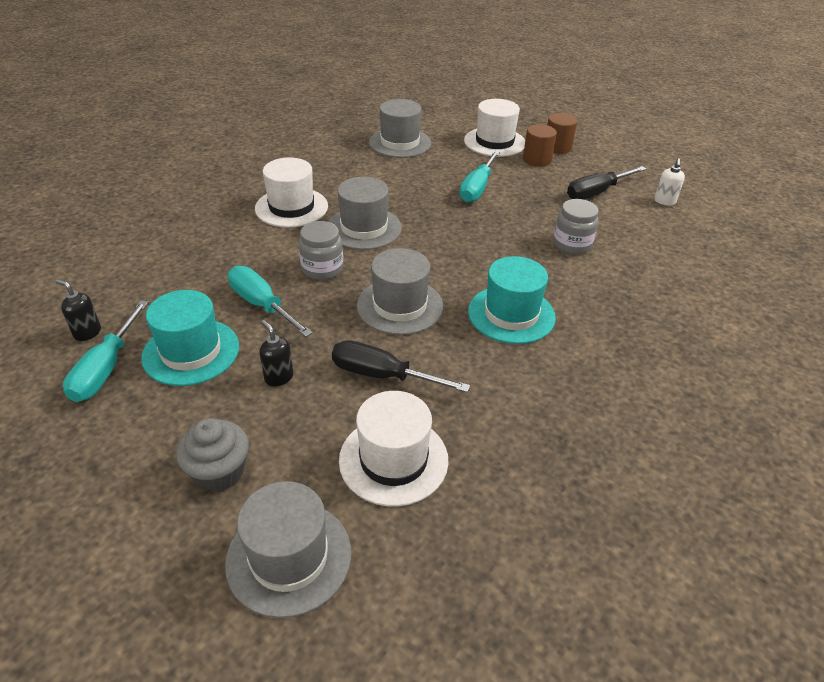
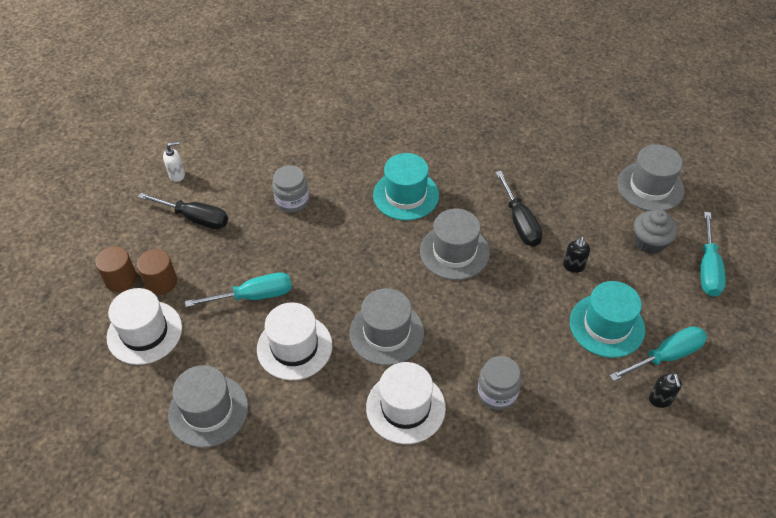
camera: 125 degrees left, 10 degrees up
turquoise screwdriver [228,266,313,337] -> turquoise screwdriver moved to [700,212,726,297]
grey jar [299,221,343,280] -> grey jar moved to [478,356,521,410]
white hat [339,391,449,507] -> white hat moved to [257,302,332,380]

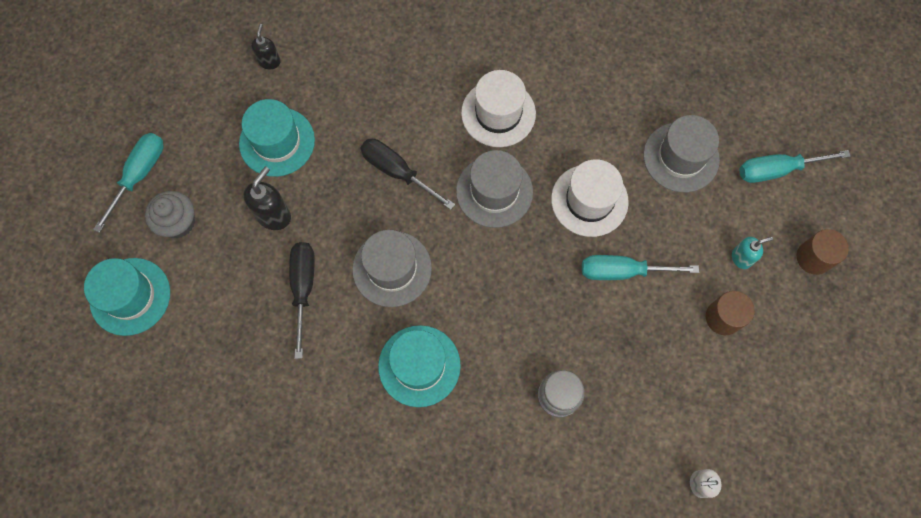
camera: 165 degrees left, 20 degrees up
brown cylinder [95,246,137,292] -> brown cylinder moved to [797,229,849,275]
white hat [107,288,182,365] -> turquoise soap dispenser [732,237,773,269]
black screwdriver [138,193,228,229] -> black screwdriver moved to [360,138,455,210]
grey jar [478,356,521,410] -> none
black soap dispenser [563,237,590,273] -> black soap dispenser [243,166,291,230], size x1.57
turquoise screwdriver [609,326,707,381] -> turquoise screwdriver moved to [739,150,851,183]
grey hat [617,144,684,211] -> turquoise hat [84,258,170,336]

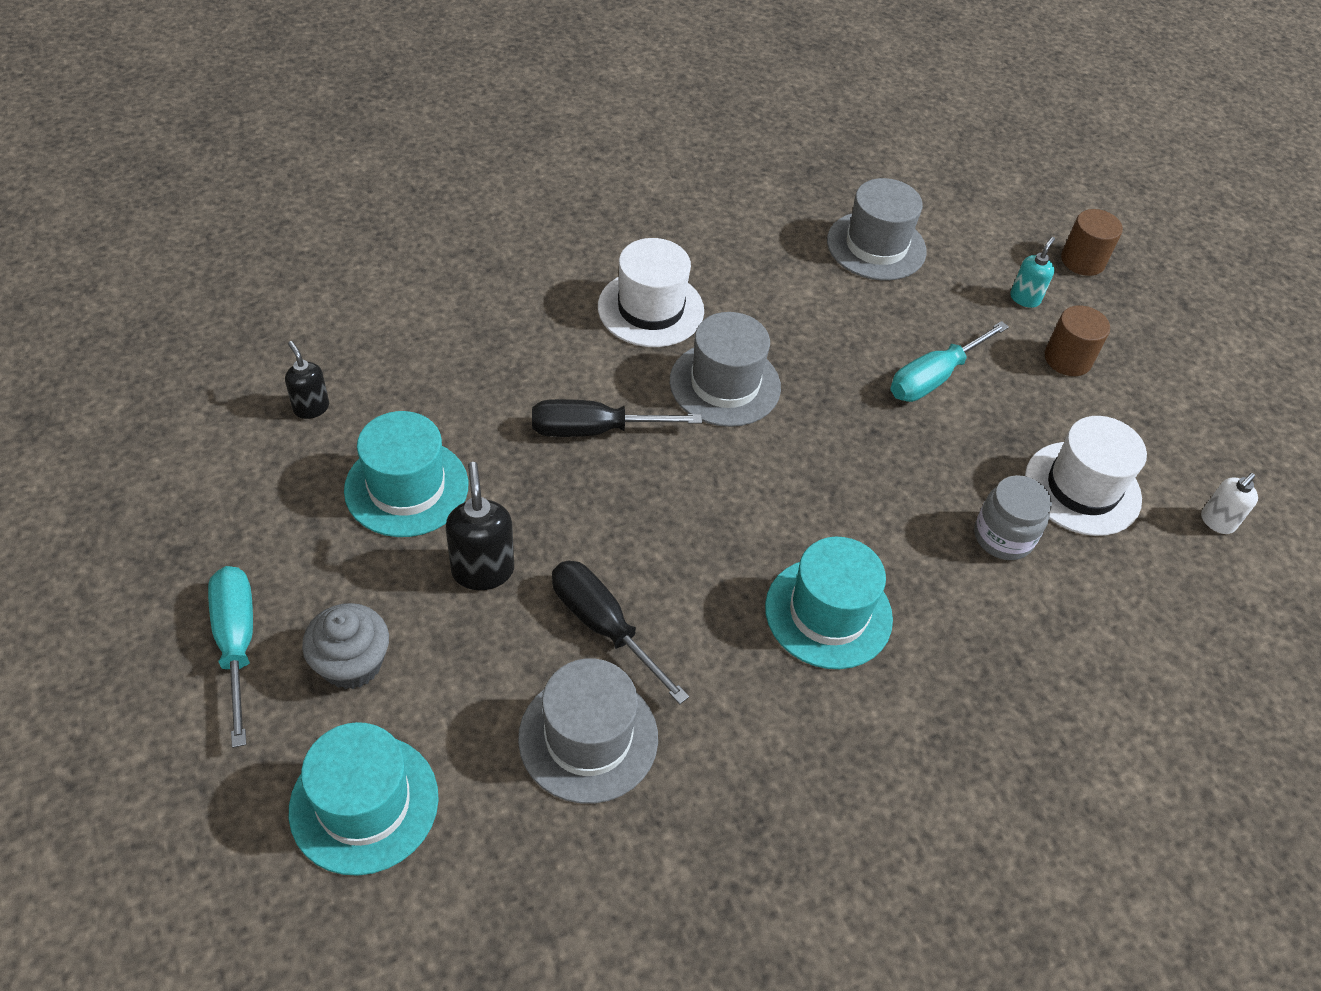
camera: 45 degrees left, 20 degrees down
grey hat [352,230,432,307] -> grey hat moved to [518,658,658,804]
white hat [551,159,629,237] -> white hat moved to [1025,416,1147,536]
turquoise screwdriver [739,150,851,183] -> none

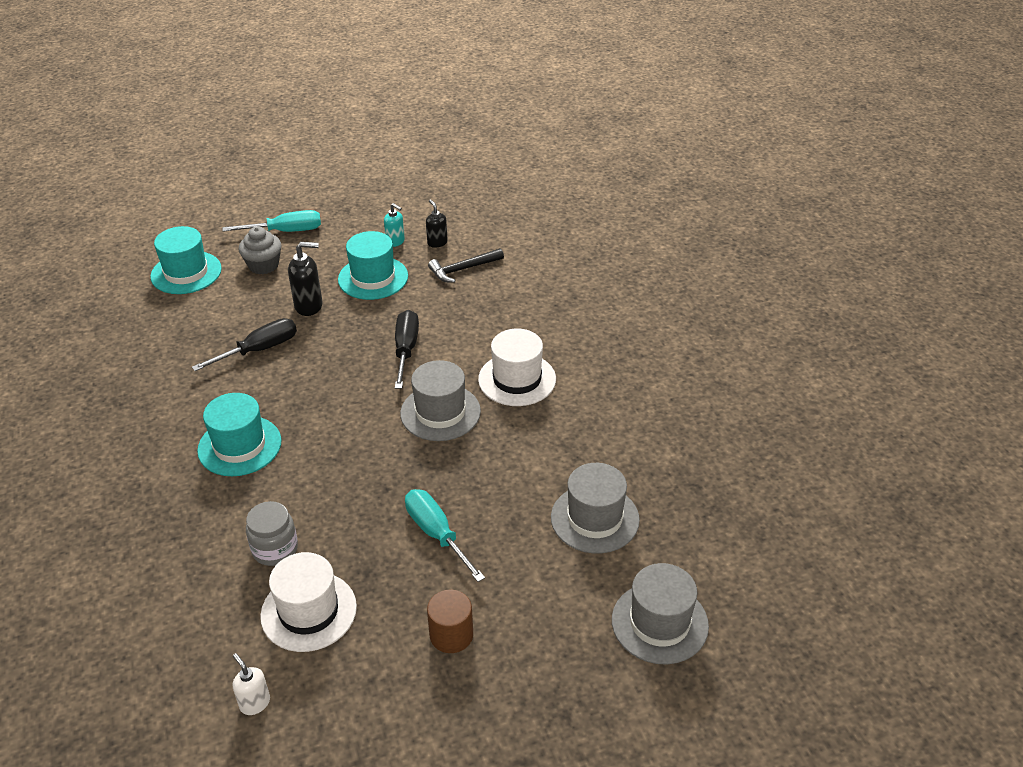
camera: 100 degrees right, 10 degrees down
black soap dispenser [285,341,329,419] -> black soap dispenser turned 90 degrees counterclockwise [426,200,448,248]
grey hat [518,658,658,804] -> grey hat moved to [612,563,709,664]
turquoise soap dispenser [1010,237,1055,308] -> turquoise soap dispenser moved to [384,203,405,247]
brown cylinder [1061,209,1123,276] -> none
none -> black hammer [428,248,504,283]

